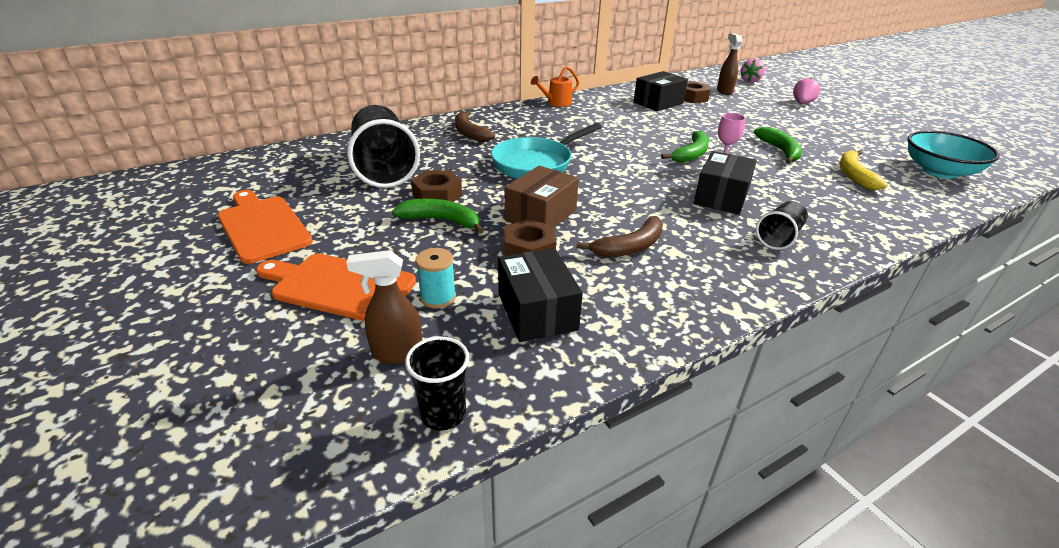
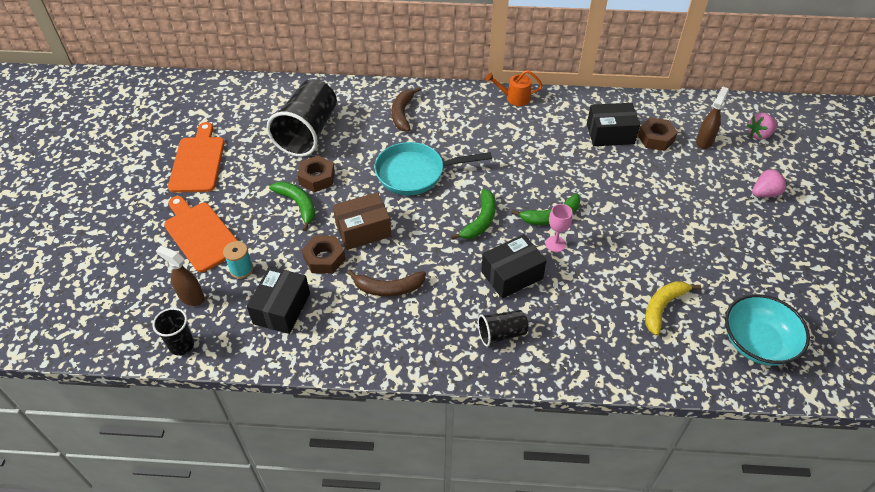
camera: 35 degrees right, 15 degrees up
green banana [754,127,802,163] -> green banana moved to [451,189,496,239]

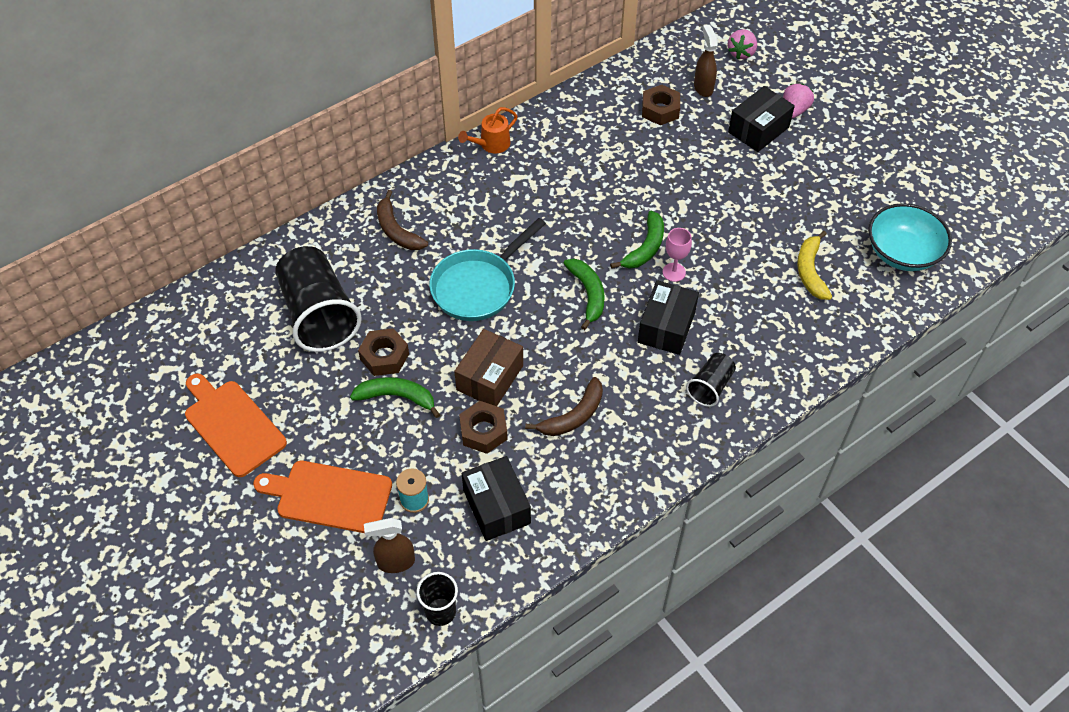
camera: 40 degrees left, 5 degrees up
black box [587,103,640,146] -> black box moved to [728,86,795,152]

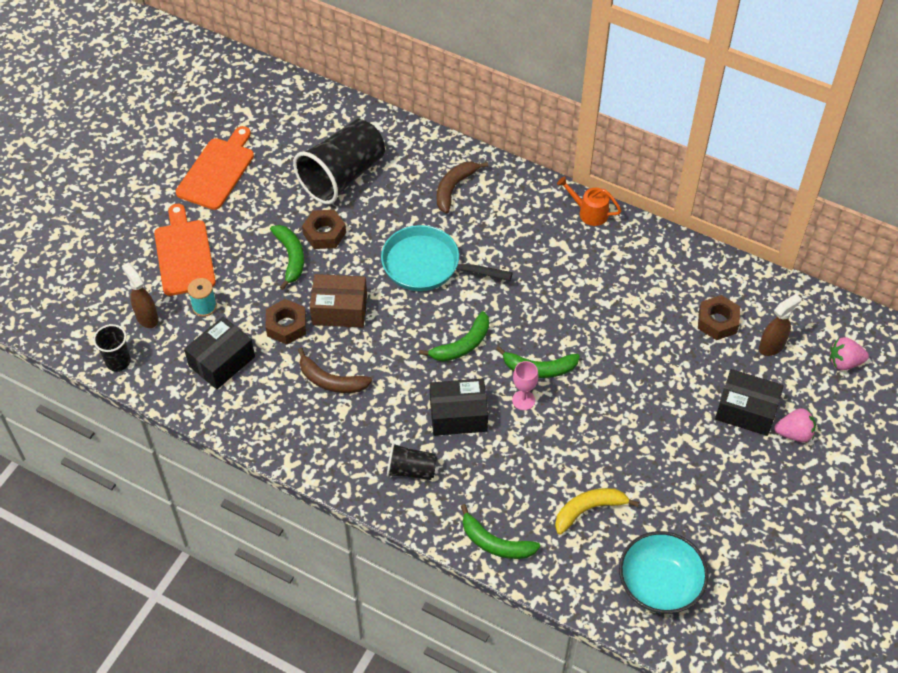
camera: 65 degrees right, 0 degrees up
none -> green banana [461,504,540,559]

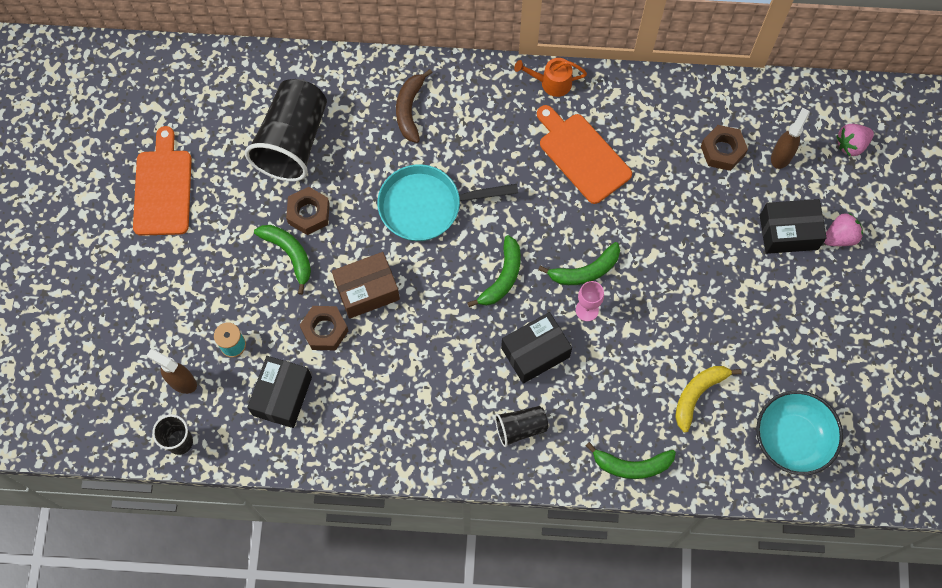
camera: 25 degrees left, 15 degrees up
orange cutting board [154,204,216,296] -> orange cutting board moved to [537,105,632,204]
brown banana [298,348,372,393] -> none

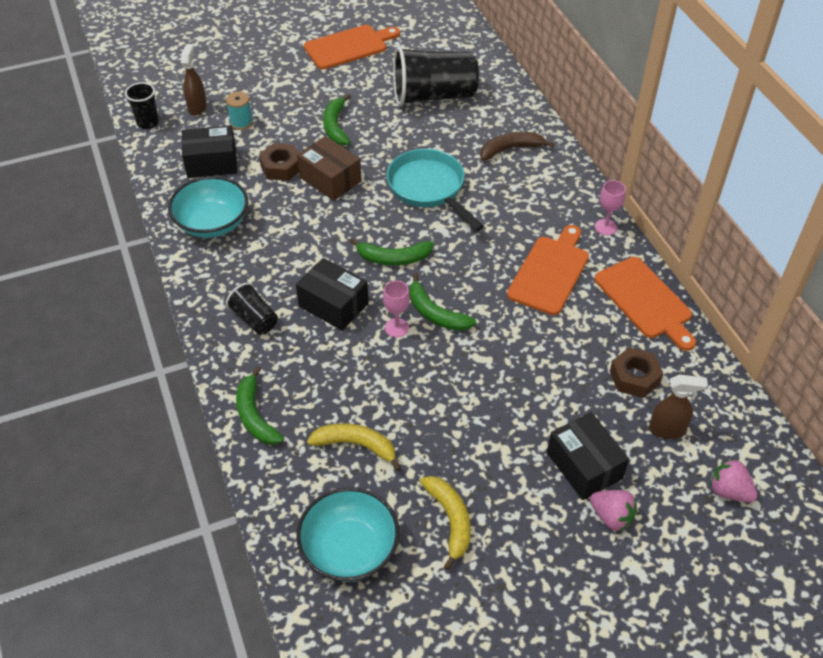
camera: 65 degrees right, 20 degrees down
green banana [254,225,311,295] -> green banana turned 150 degrees clockwise [323,94,351,145]
brown nut [286,187,330,235] -> none
orange watering can [514,58,587,97] -> pink goblet [595,180,626,235]
none -> turquoise bowl [168,176,248,238]
none -> yellow banana [420,476,471,570]
none -> orange cutting board [594,257,696,351]

